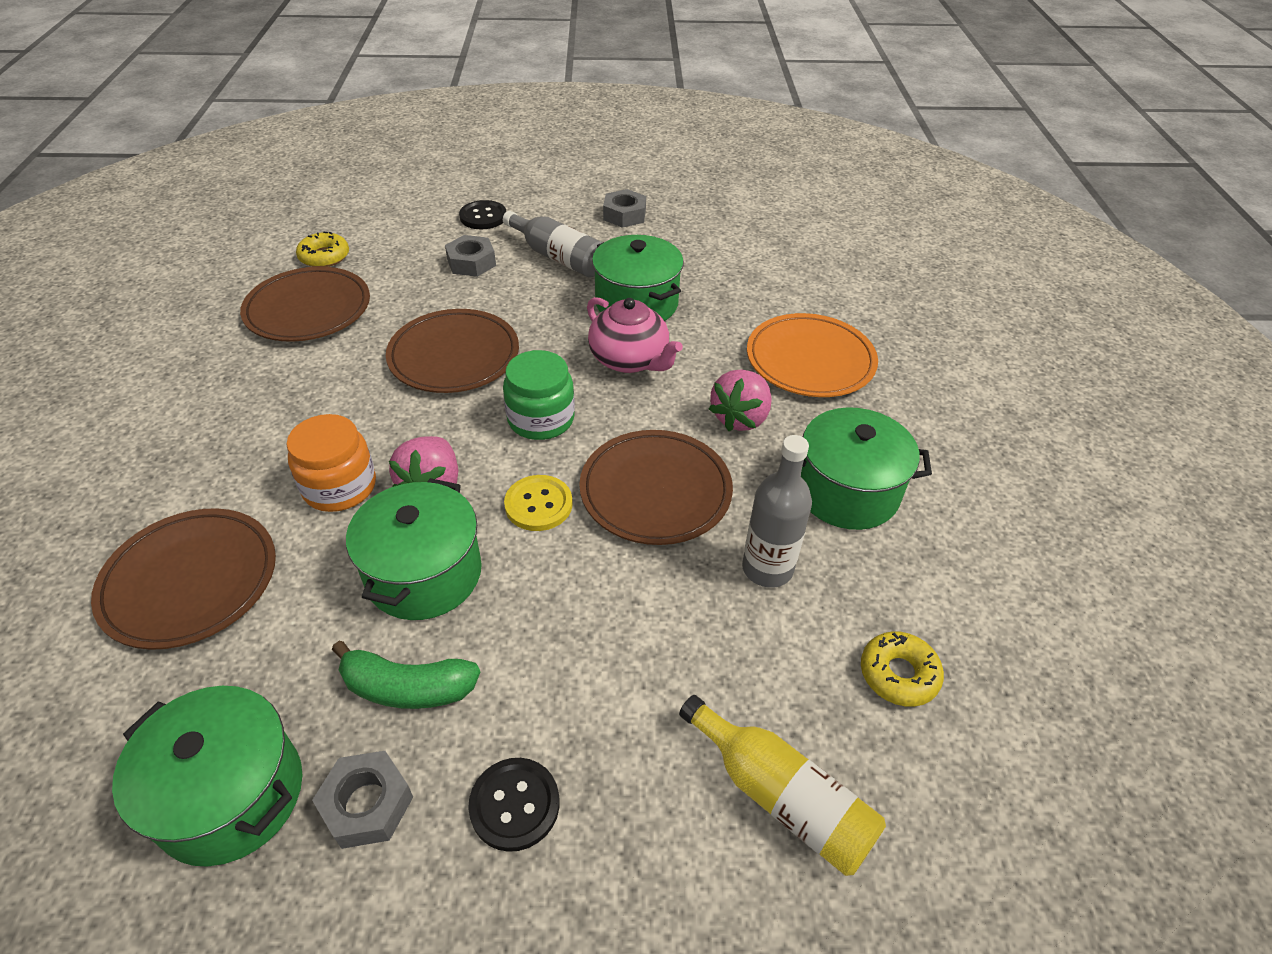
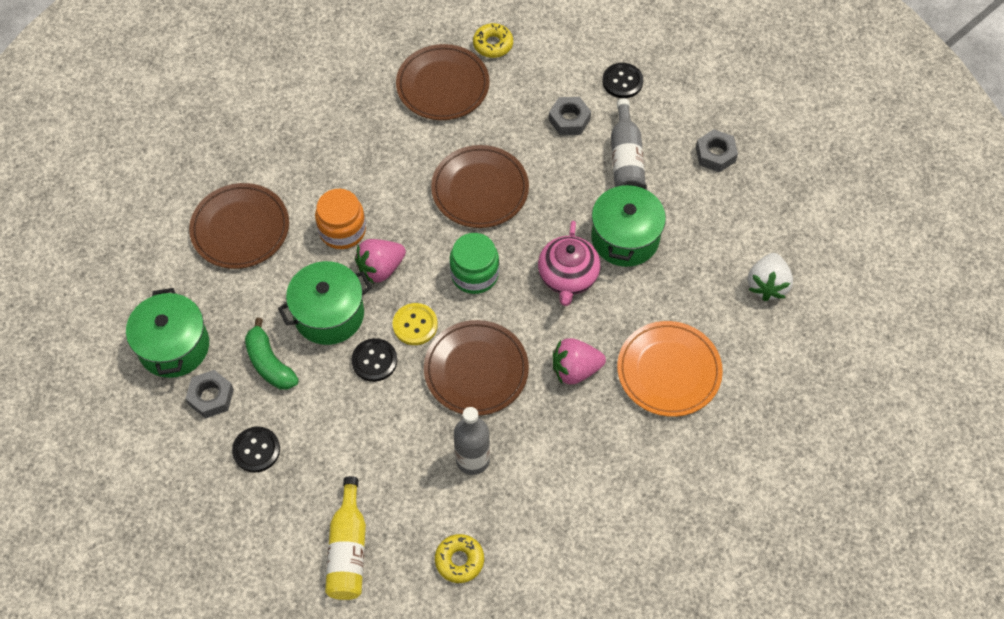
camera: 50 degrees right, 15 degrees up
green pot [801,407,932,530] -> none
none -> black button [351,338,397,382]
none -> white strawberry [748,253,793,301]

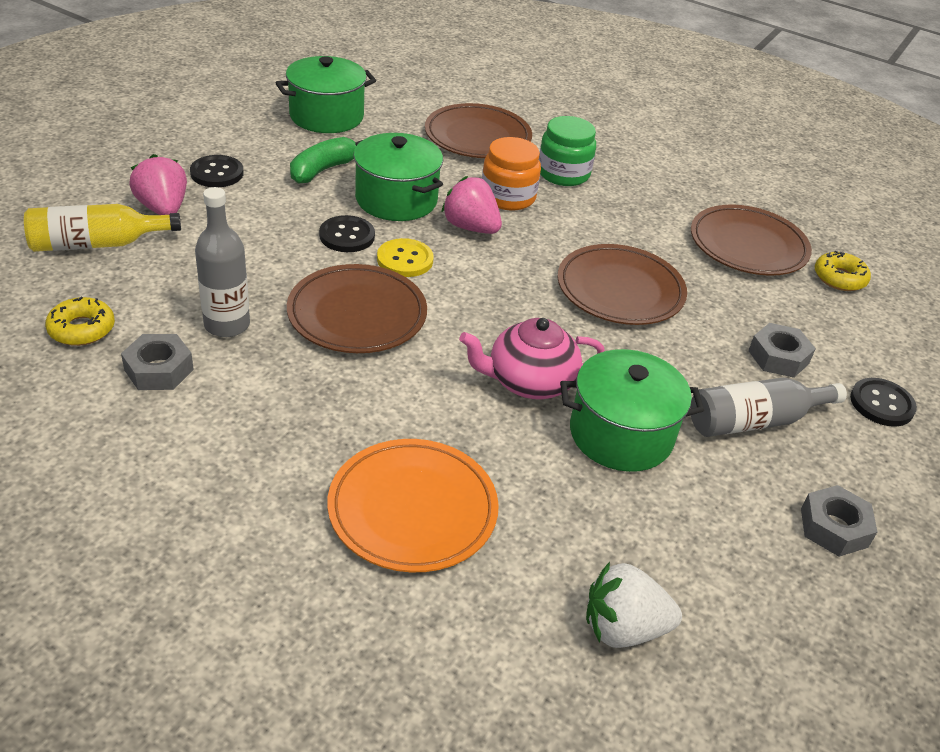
camera: 70 degrees right, 20 degrees down
grey nut [185,370,234,419] -> grey nut moved to [121,334,194,390]
green jar [450,233,499,294] -> green jar moved to [539,116,596,186]
pink strawberry [553,338,606,384] -> pink strawberry moved to [129,154,187,215]

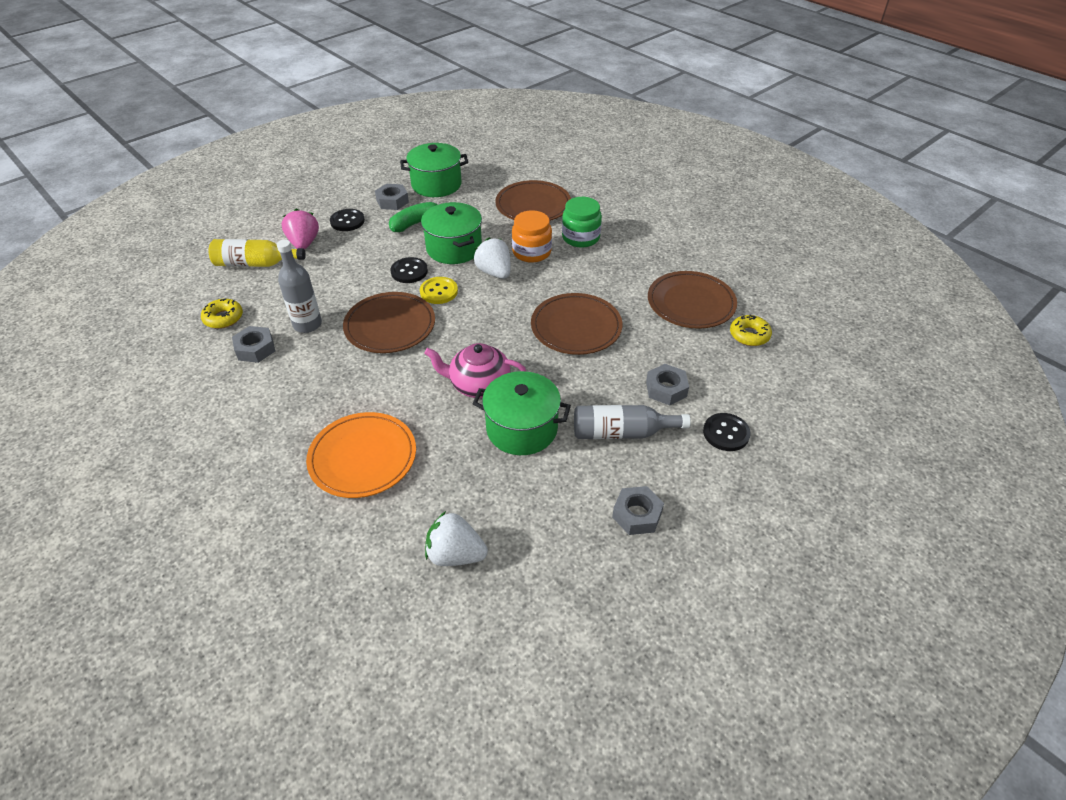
camera: 20 degrees right, 5 degrees up
pink strawberry [441,176,502,234] -> white strawberry [473,238,511,279]
none -> grey nut [375,184,409,210]

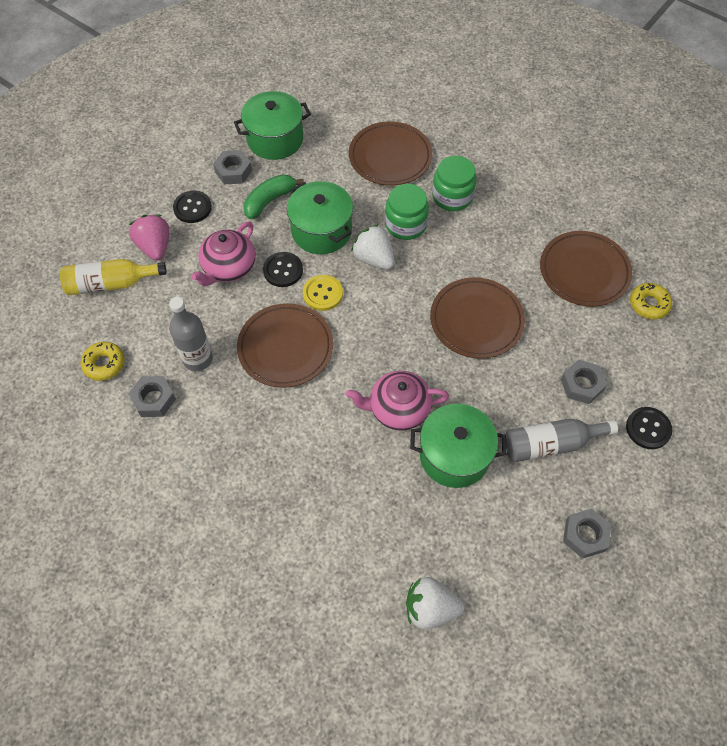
camera: 10 degrees left, 15 degrees up
orange plate [306,412,416,498] -> none
orange jar [512,210,552,263] -> green jar [385,184,429,240]
none -> pink teapot [191,222,255,286]

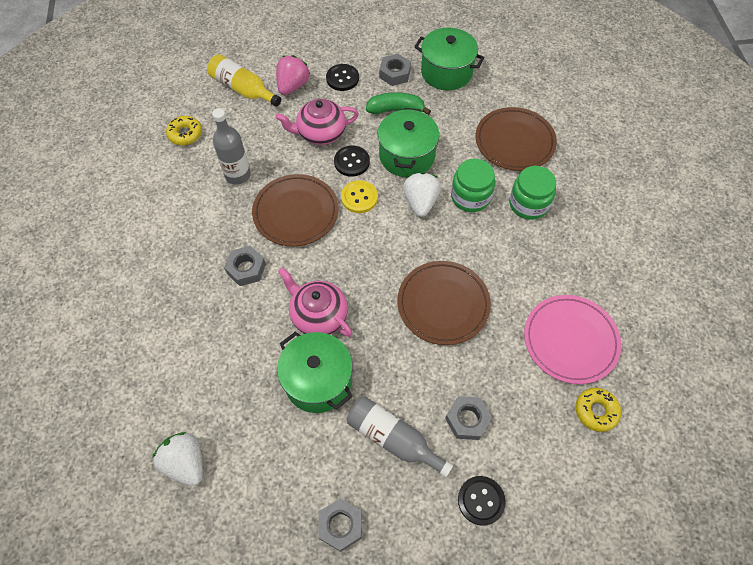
camera: 45 degrees right, 0 degrees up
grey nut [129,376,176,417] -> grey nut moved to [224,246,266,286]
brown plate [540,231,632,307] -> pink plate [524,295,621,384]

